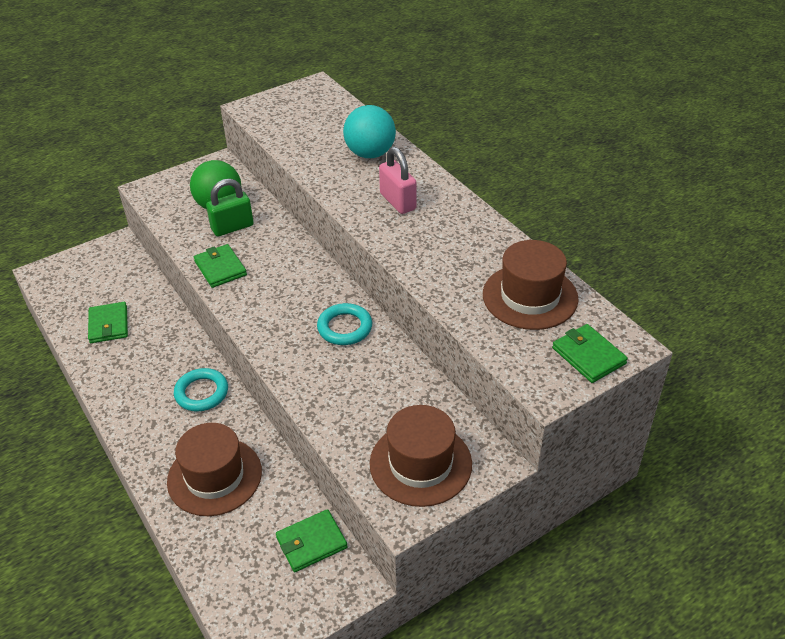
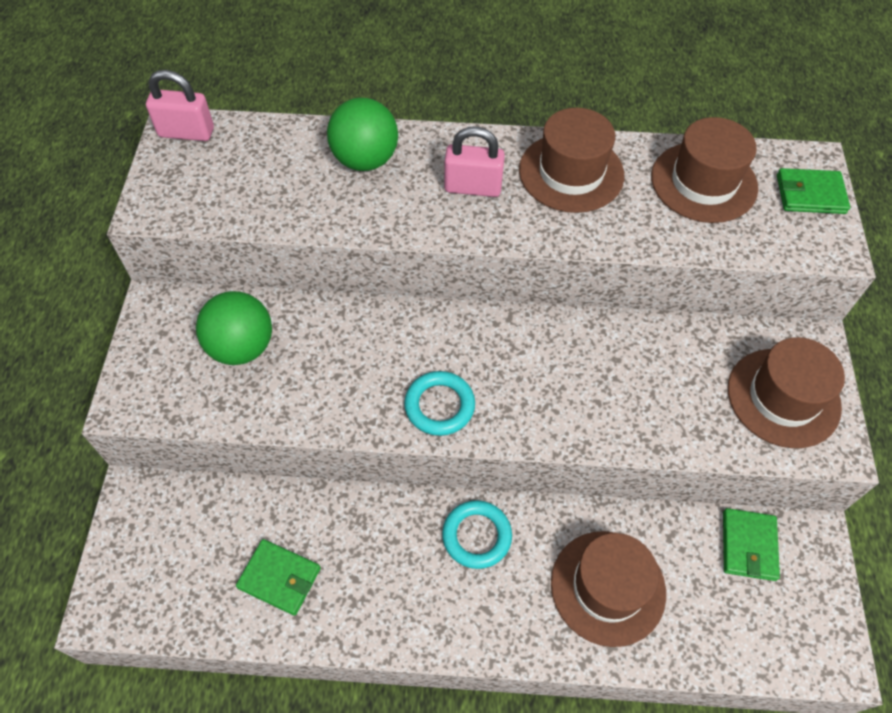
camera: 55 degrees left, 15 degrees up
green wallet [194,244,247,288] -> none
green padlock [206,179,254,237] -> none
turquoise ring [317,303,372,345] -> turquoise ring moved to [404,371,475,436]
turquoise ball [343,105,396,158] -> green ball [327,98,398,171]
none -> pink padlock [146,70,214,141]
none -> brown hat [519,108,624,213]

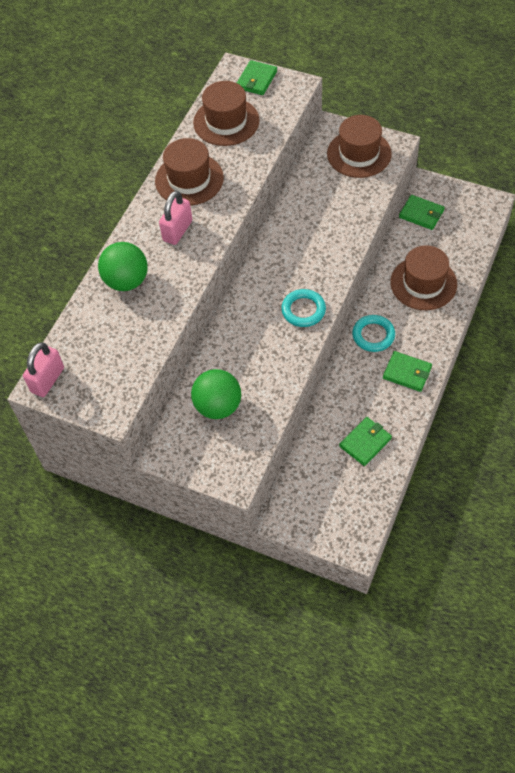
camera: 65 degrees left, 0 degrees up
none -> green wallet [383,351,432,392]

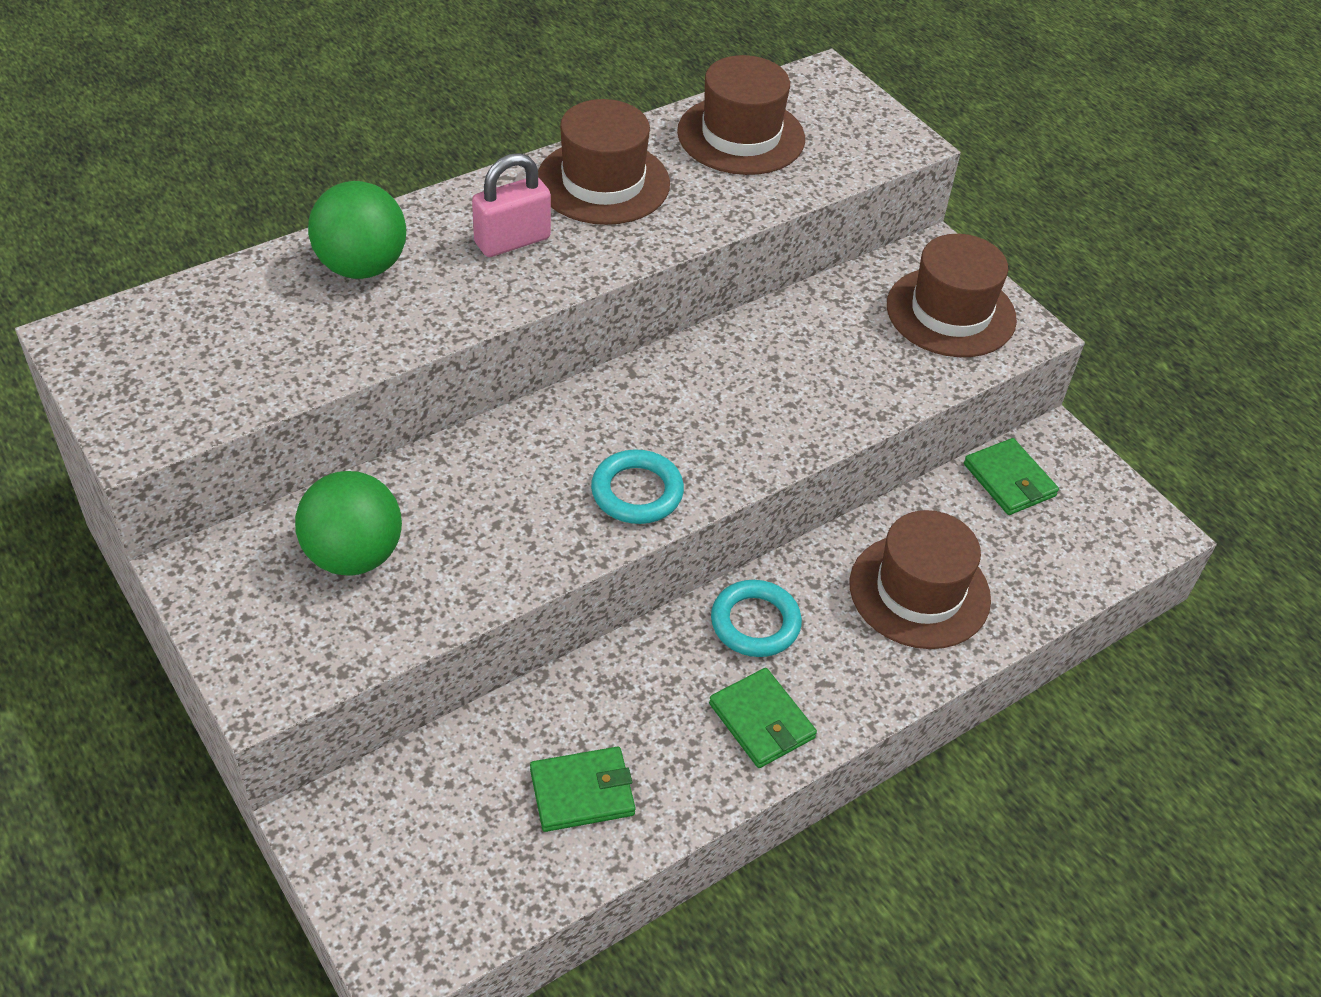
camera: 25 degrees right, 10 degrees down
pink padlock [23,342,64,397] -> none
green wallet [237,60,277,95] -> none

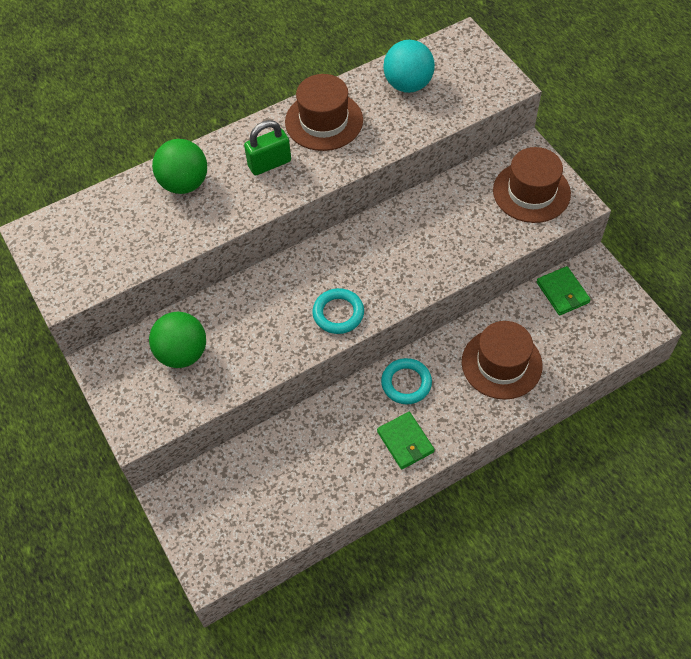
camera: 10 degrees right, 10 degrees up
pink padlock [472,153,551,257] -> green padlock [244,120,291,175]
green wallet [530,747,636,832] -> none
brown hat [677,55,805,175] -> turquoise ball [383,40,435,93]

